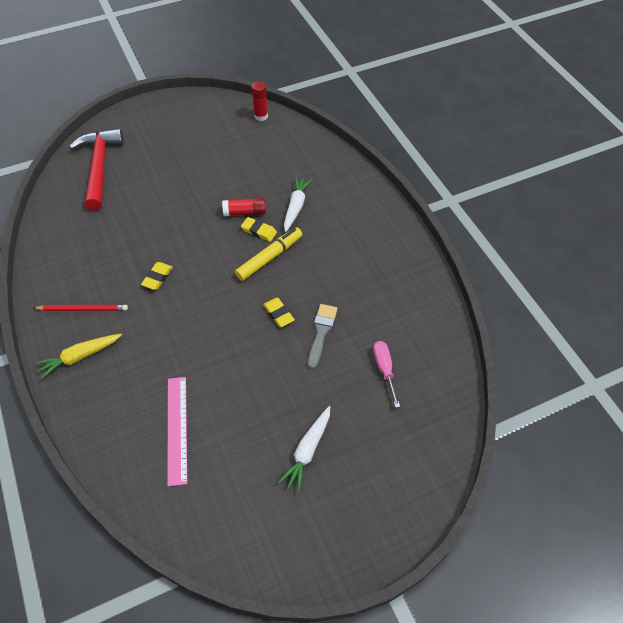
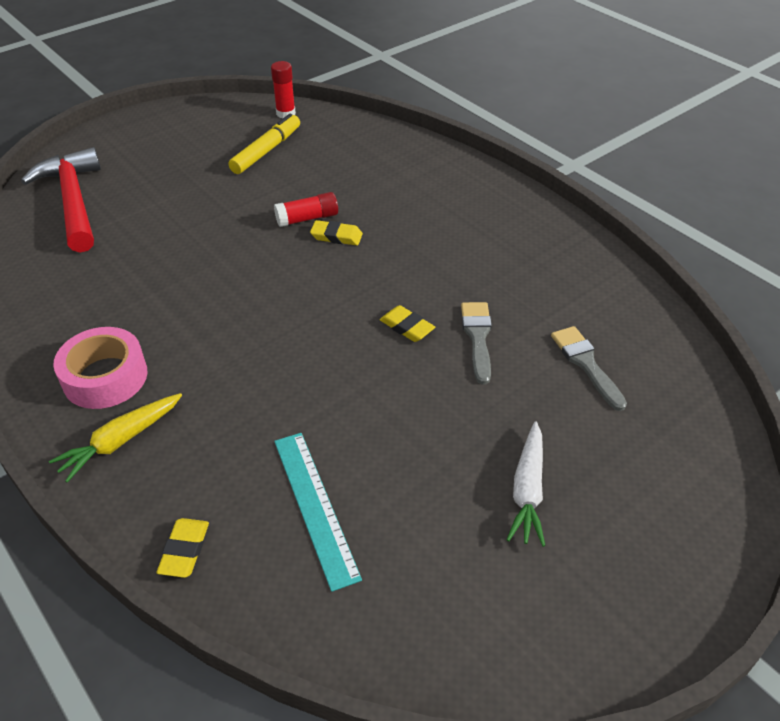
camera: 15 degrees left, 10 degrees down
red pencil [33,305,128,311] -> pink tape [53,327,147,409]
yellow eraser [141,262,173,290] -> yellow eraser moved to [157,518,209,578]
pink ruler [167,377,187,486] -> turquoise ruler [274,433,362,592]
yellow marker [235,227,302,281] -> yellow marker moved to [228,114,300,174]
white carrot [284,176,312,232] -> none
pink screwdriver [373,341,400,408] -> grey brush [551,326,627,411]

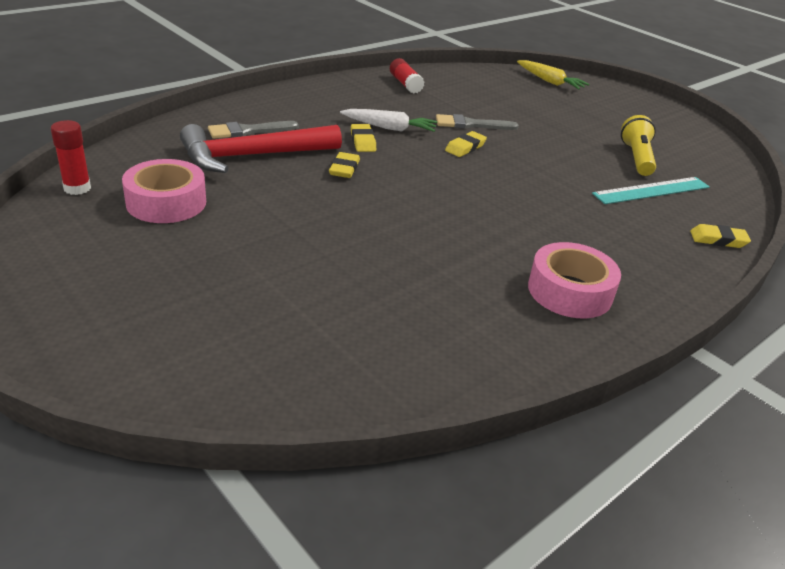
camera: 95 degrees left, 10 degrees down
red hammer [21,147,101,253] -> red hammer moved to [180,124,342,173]
yellow carrot [49,393,182,483] -> yellow carrot moved to [517,60,589,89]
yellow marker [228,114,300,174] -> pink tape [122,159,206,223]
red glue stick [274,192,338,227] -> red glue stick moved to [390,58,424,93]
white carrot [507,421,545,547] -> white carrot moved to [340,109,437,132]
grey brush [551,326,627,411] -> grey brush moved to [208,121,298,139]
none -> yellow eraser [351,124,376,152]
none -> yellow flashlight [621,115,656,176]

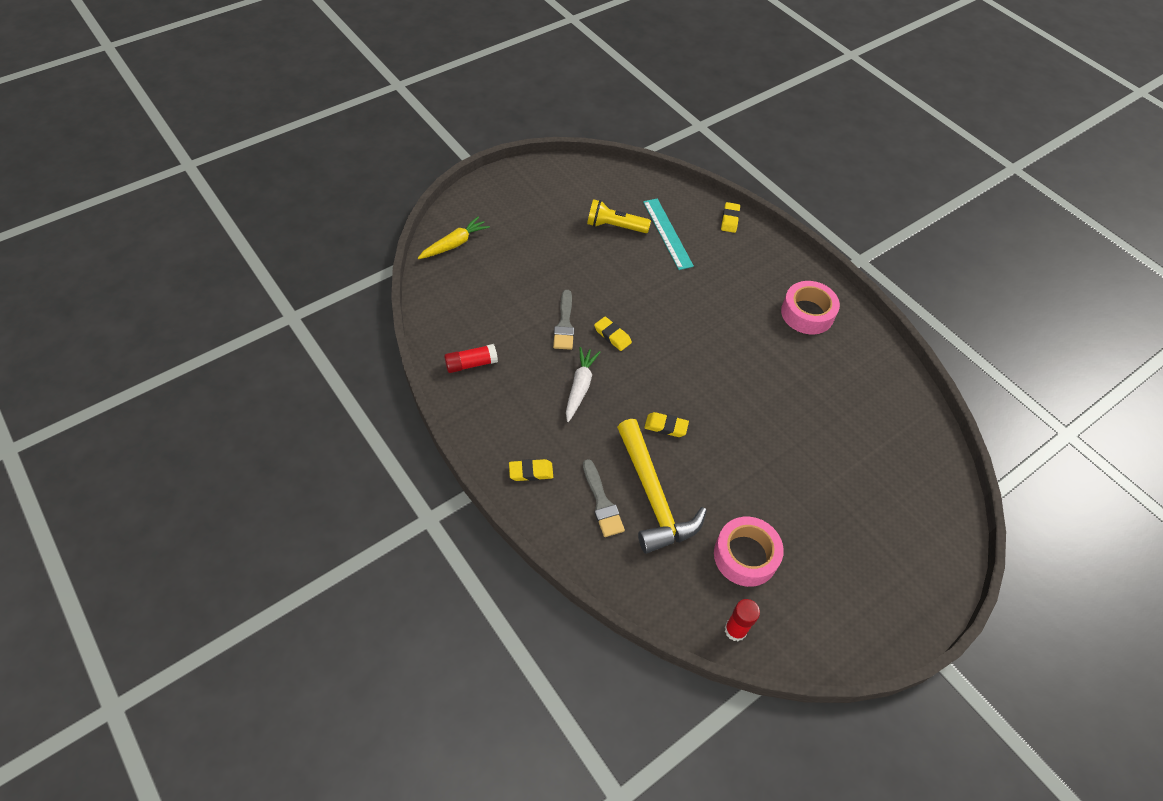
camera: 85 degrees left, 20 degrees up
red hammer [180,124,342,173] -> yellow hammer [617,419,707,554]
yellow eraser [351,124,376,152] -> yellow eraser moved to [509,459,553,481]

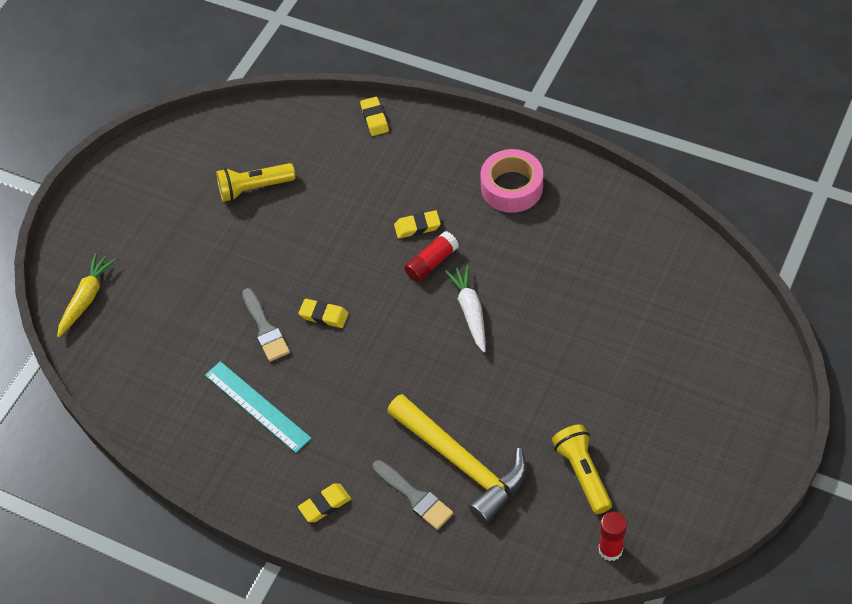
camera: 20 degrees left, 0 degrees up
red glue stick [444,344,498,373] -> red glue stick moved to [404,231,459,282]
white carrot [566,347,600,422] -> white carrot moved to [445,265,486,352]
turquoise ruler [643,199,694,270] -> turquoise ruler moved to [205,361,312,453]
yellow eraser [644,412,689,437] -> yellow eraser moved to [394,210,441,239]
pink tape [714,517,784,587] -> yellow flashlight [552,424,612,514]

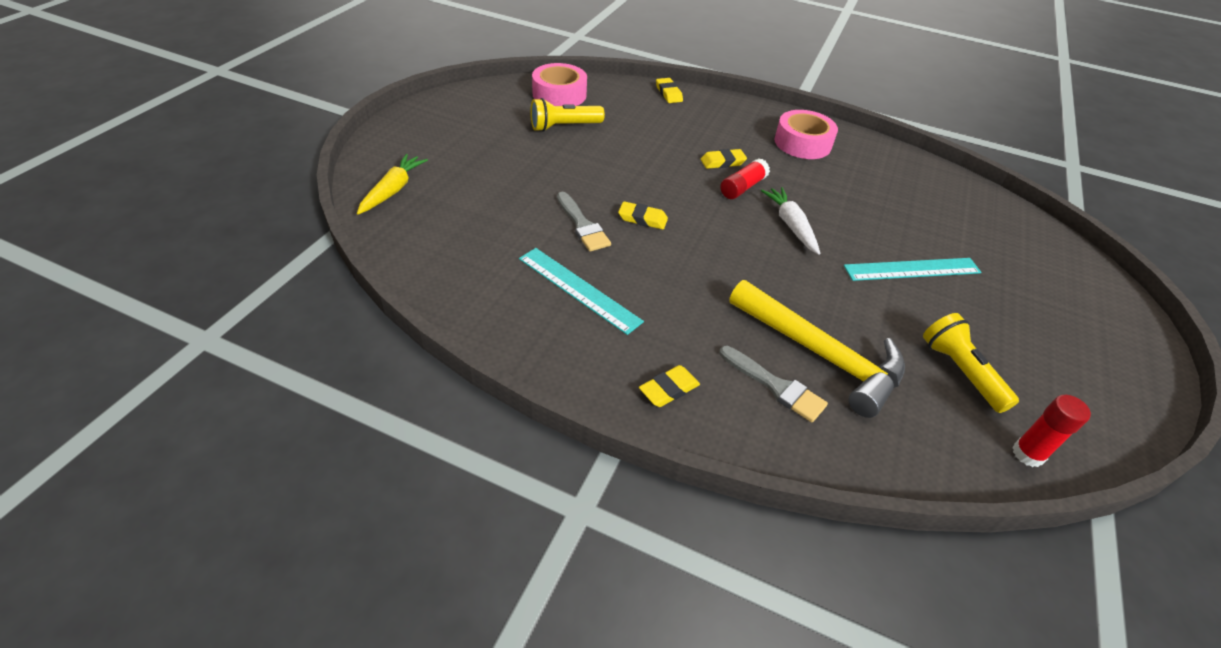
camera: 10 degrees left, 10 degrees down
none -> pink tape [532,63,587,106]
none -> turquoise ruler [844,258,981,281]

